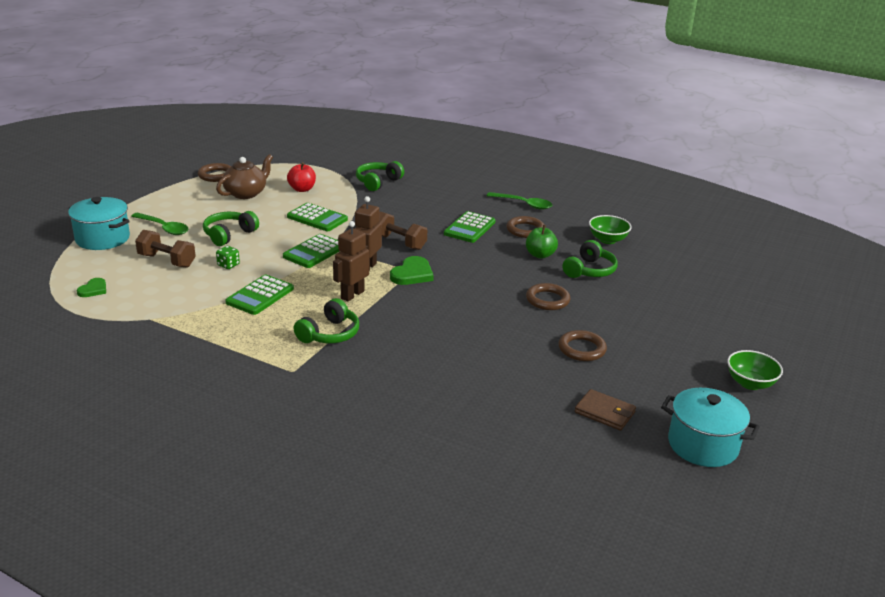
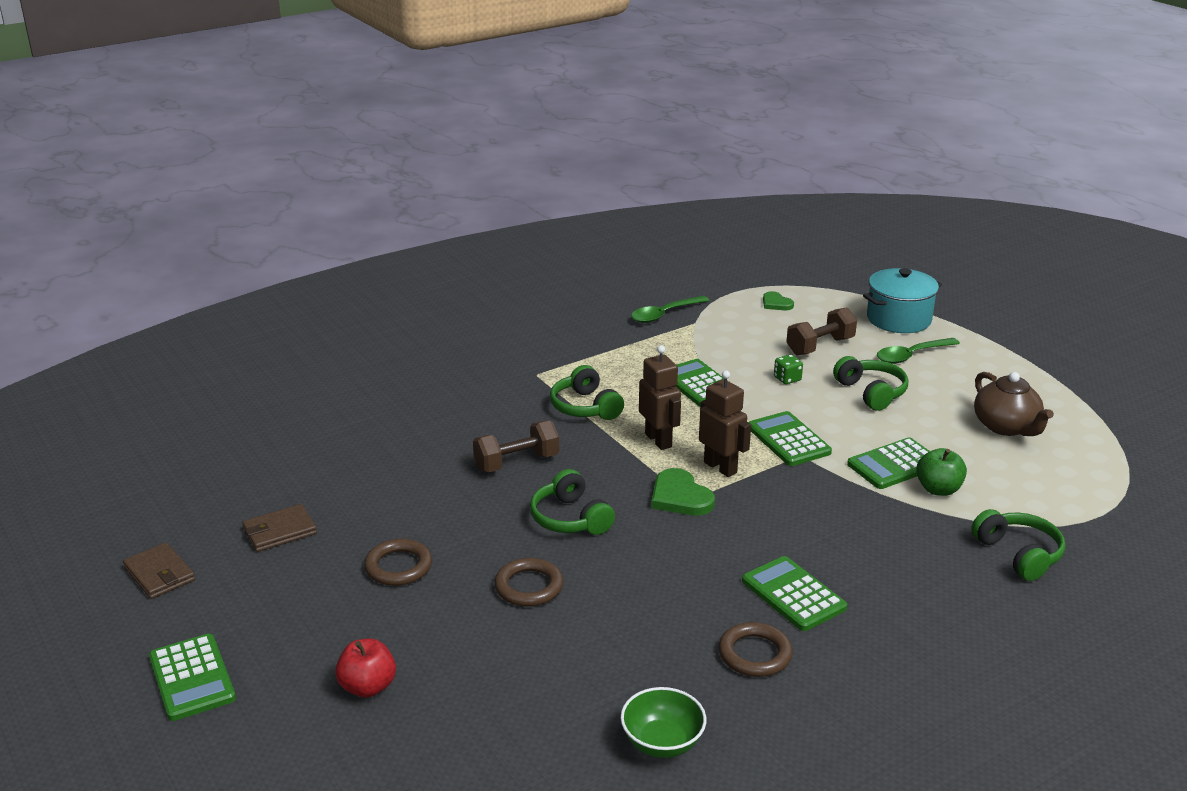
camera: 120 degrees right, 0 degrees up
brown ring [198,163,231,182] -> none
red apple [287,162,316,192] -> red apple moved to [335,639,396,698]
brown dumbbell [379,211,427,250] -> brown dumbbell moved to [473,420,559,472]
green spoon [487,192,552,210] -> green spoon moved to [631,296,710,323]
green apple [526,225,558,259] -> green apple moved to [916,448,967,496]
green headphones [563,240,618,278] -> green headphones moved to [530,469,615,535]
turquoise pot [661,388,760,467] -> brown wallet [123,543,195,599]
green bowl [727,350,783,390] -> green calculator [149,634,236,721]

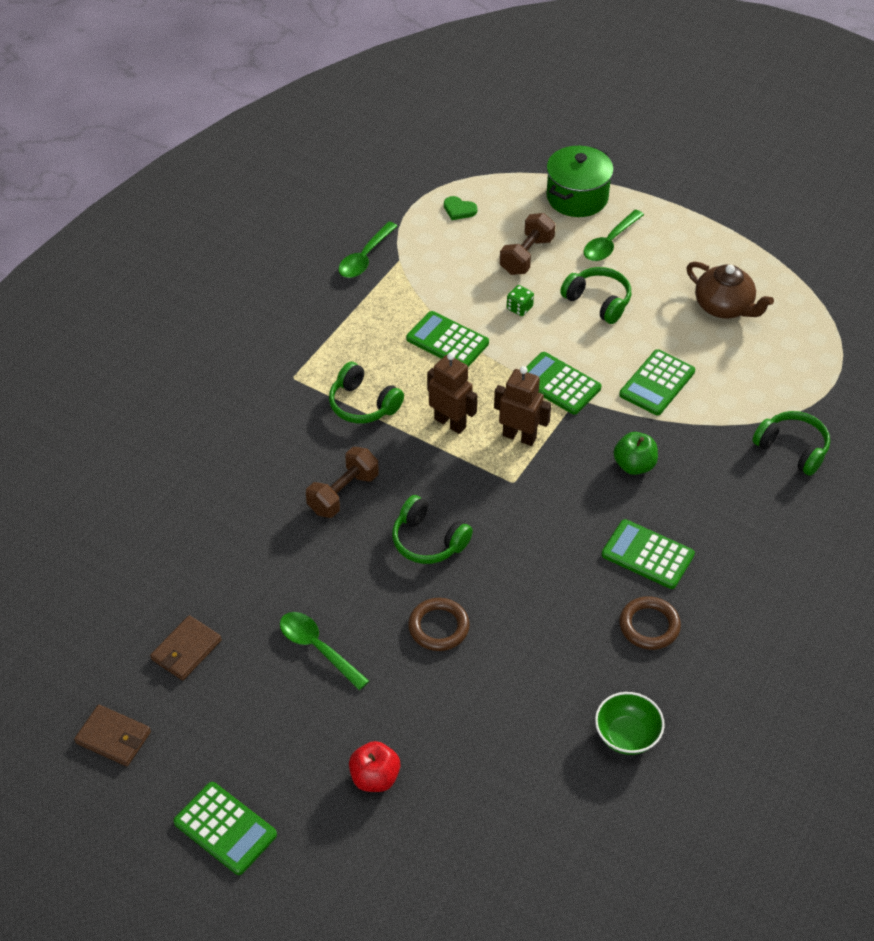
camera: 25 degrees left, 20 degrees up
brown ring [364,539,432,586] -> green spoon [280,612,369,690]
green heart [651,468,715,516] -> none
turquoise pot [863,268,942,333] -> green pot [546,146,614,217]
green apple [916,448,967,496] -> green apple moved to [613,432,658,475]

